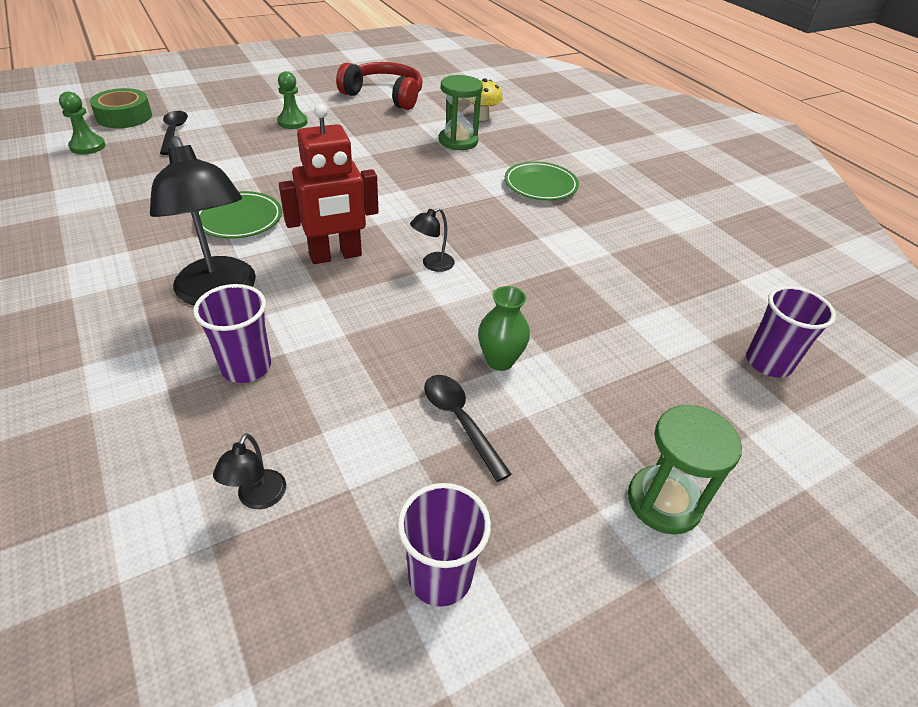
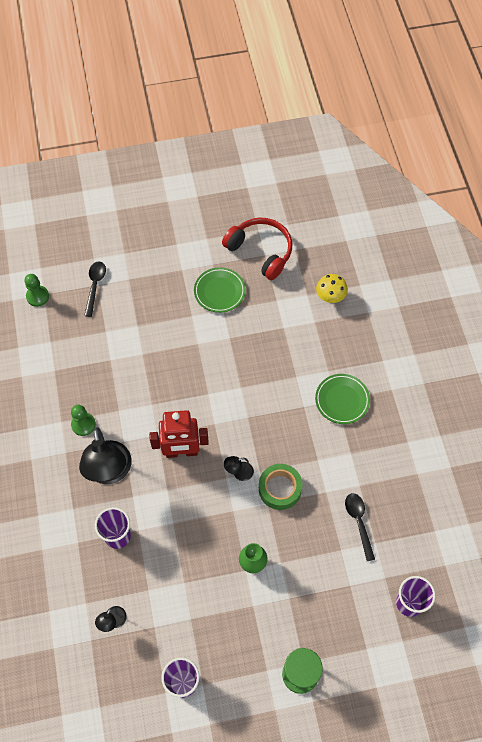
camera: 20 degrees right, 20 degrees up
green tape [90,88,152,128] -> green tape moved to [259,464,303,510]
green plate [198,191,282,239] -> green plate moved to [194,267,246,313]
green pawn [277,71,308,129] -> green pawn moved to [71,404,96,436]
black spoon [424,375,512,482] -> black spoon moved to [345,493,375,561]
green hourglass [439,75,483,150] -> none

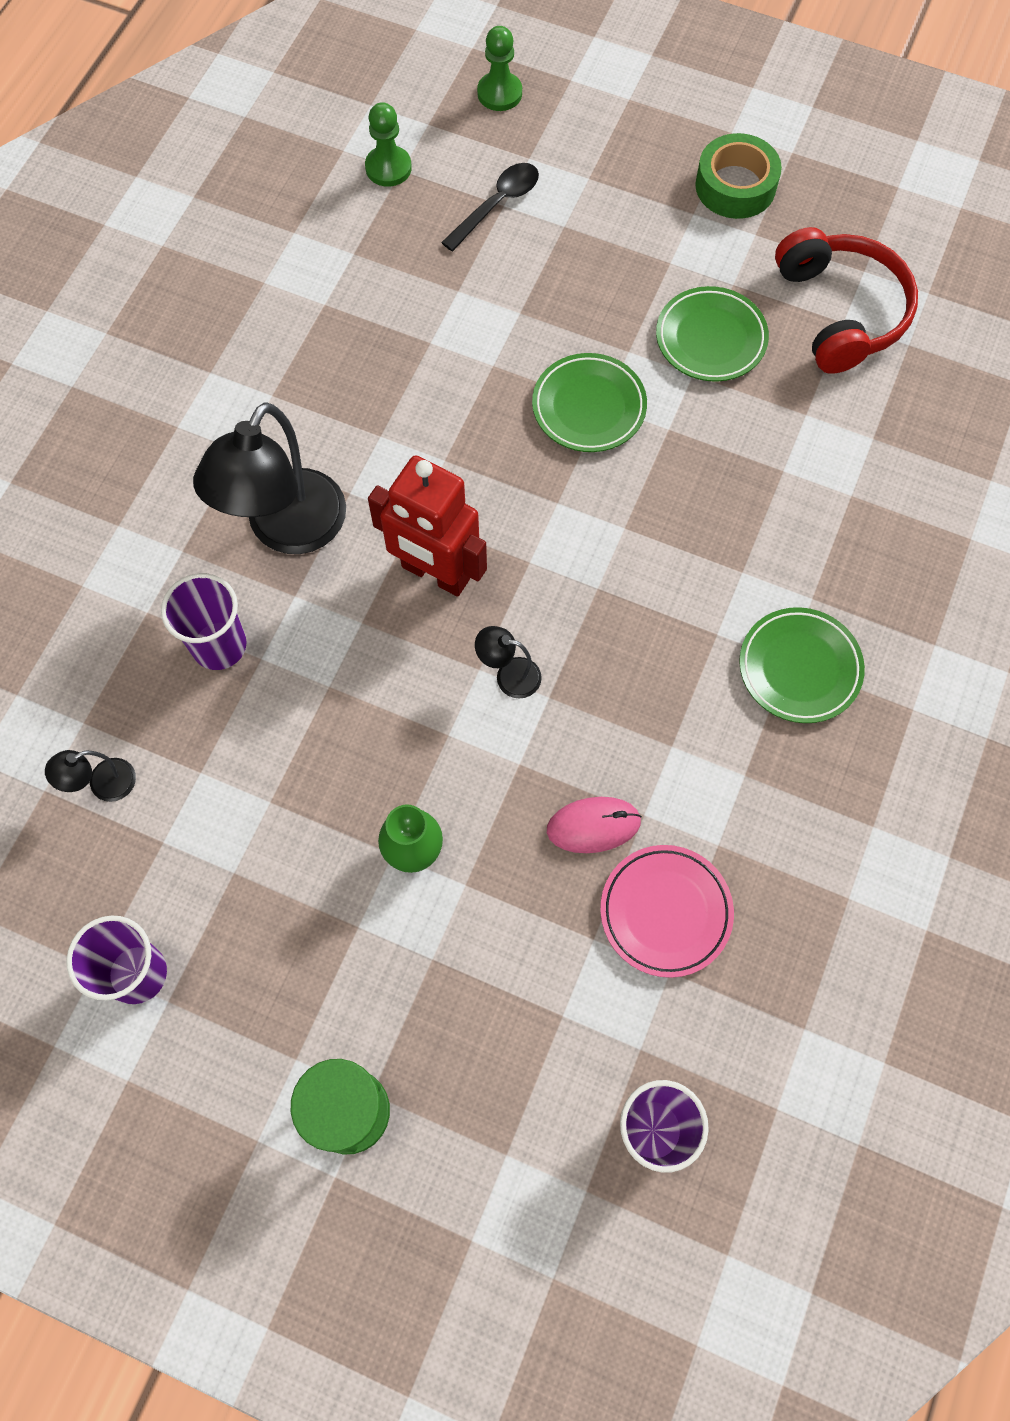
camera: 35 degrees right, 5 degrees up
green pawn [71,404,96,436] -> green pawn moved to [477,26,522,111]
green tape [259,464,303,510] -> green tape moved to [695,133,782,219]
yellow mushroom [316,274,348,303] -> none
black spoon [345,493,375,561] -> pink plate [600,845,734,978]
none -> green plate [532,353,647,452]
none -> pink mouse [547,797,642,853]

